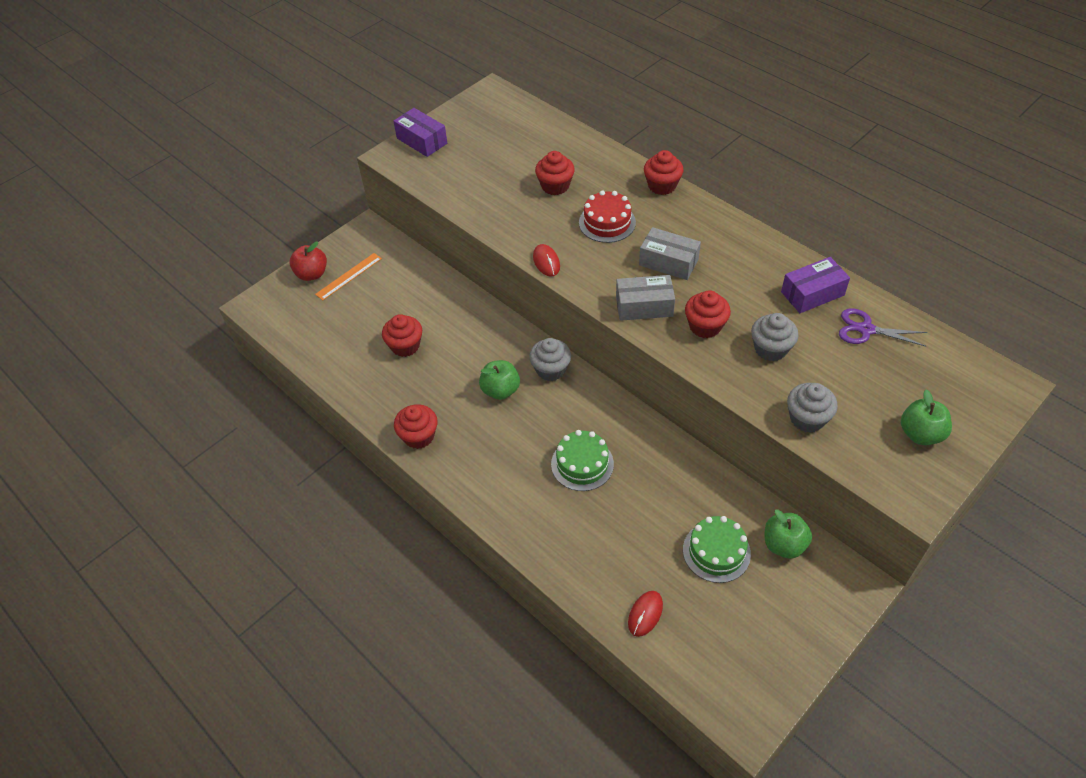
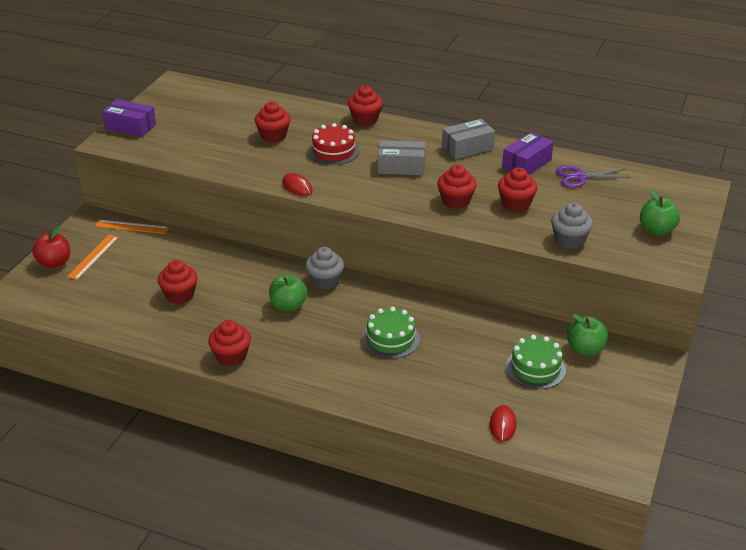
camera: 25 degrees left, 15 degrees down
grey box [616,275,675,321] -> grey box moved to [442,119,495,160]
grey cupcake [751,313,798,361] -> red cupcake [498,167,537,212]
none -> orange ruler [95,220,169,234]

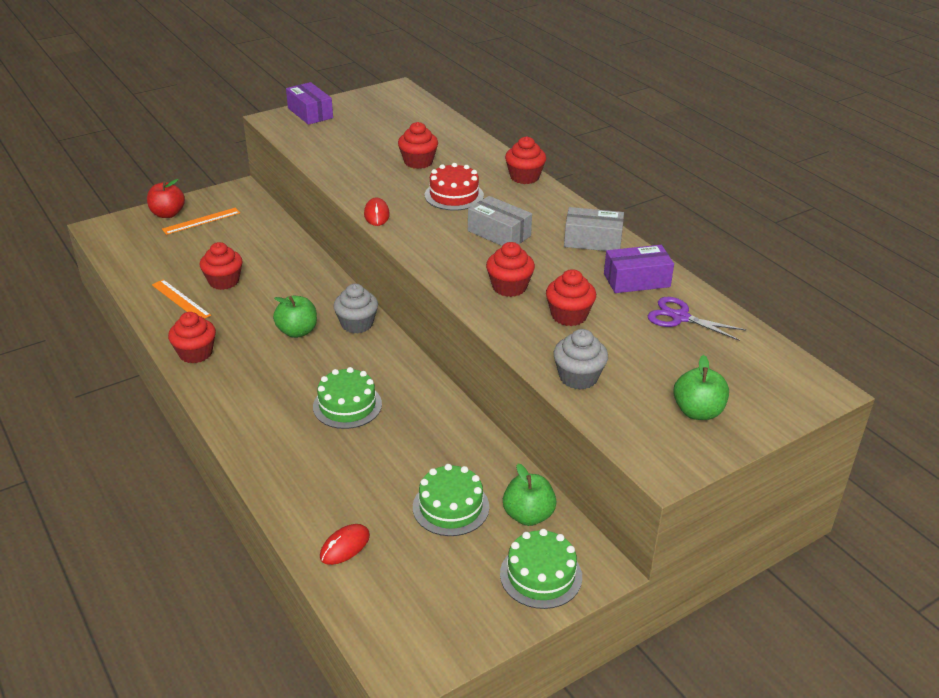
camera: 35 degrees right, 0 degrees up
orange ruler [95,220,169,234] -> orange ruler moved to [152,280,211,319]
none -> green cake [500,529,582,609]

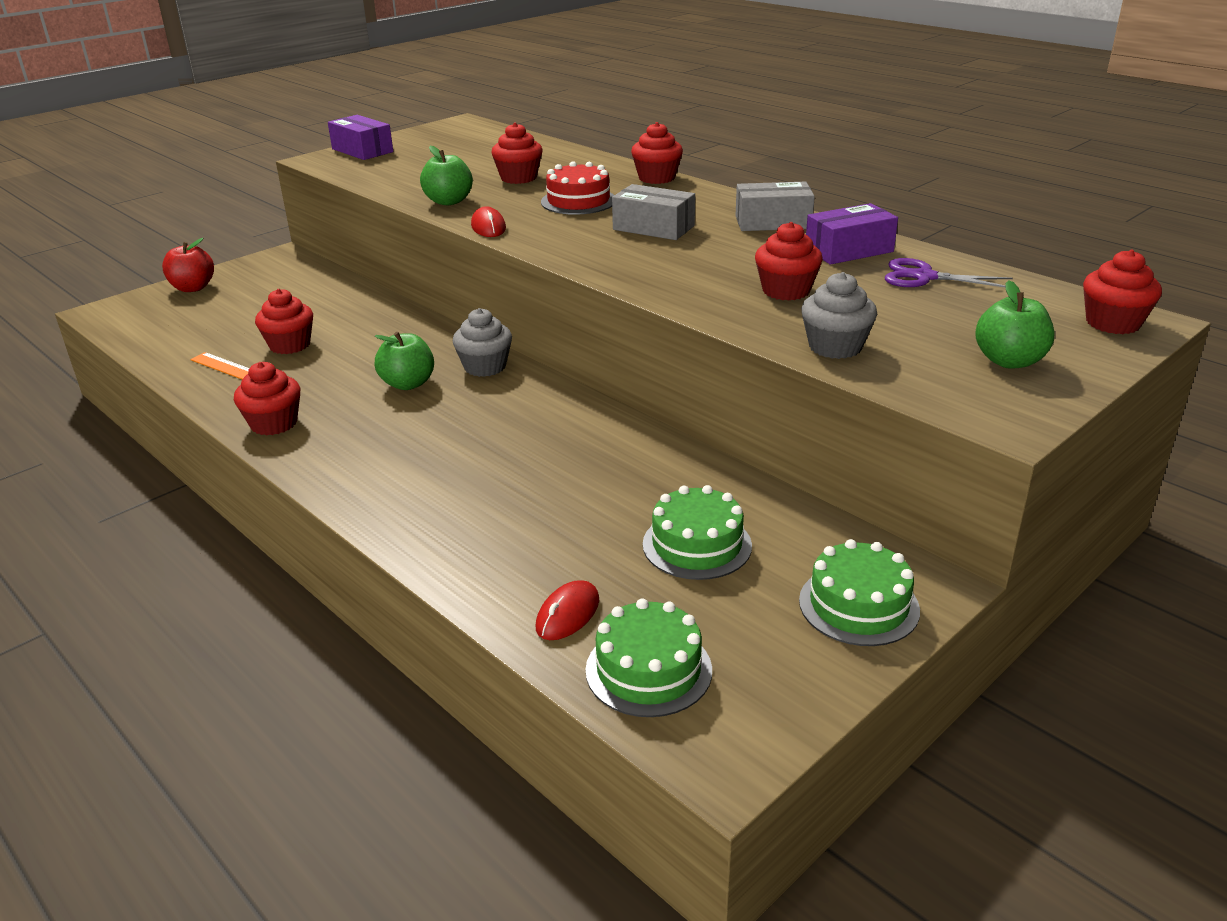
camera: 10 degrees left, 5 degrees down
orange ruler [162,208,240,235] -> none
green cake [313,367,382,429] -> green cake moved to [585,598,712,717]
red cupcake [486,242,535,297] -> red cupcake moved to [1083,250,1162,334]
green apple [503,464,557,526] -> green apple moved to [420,146,473,205]

